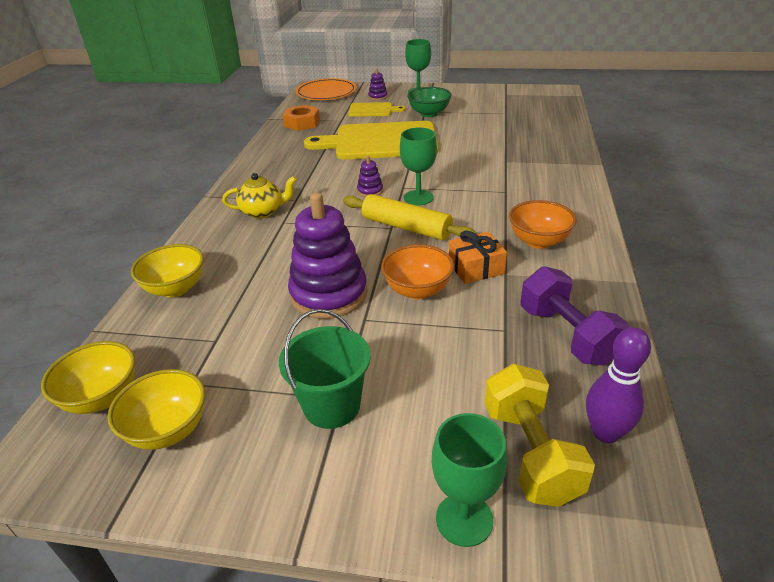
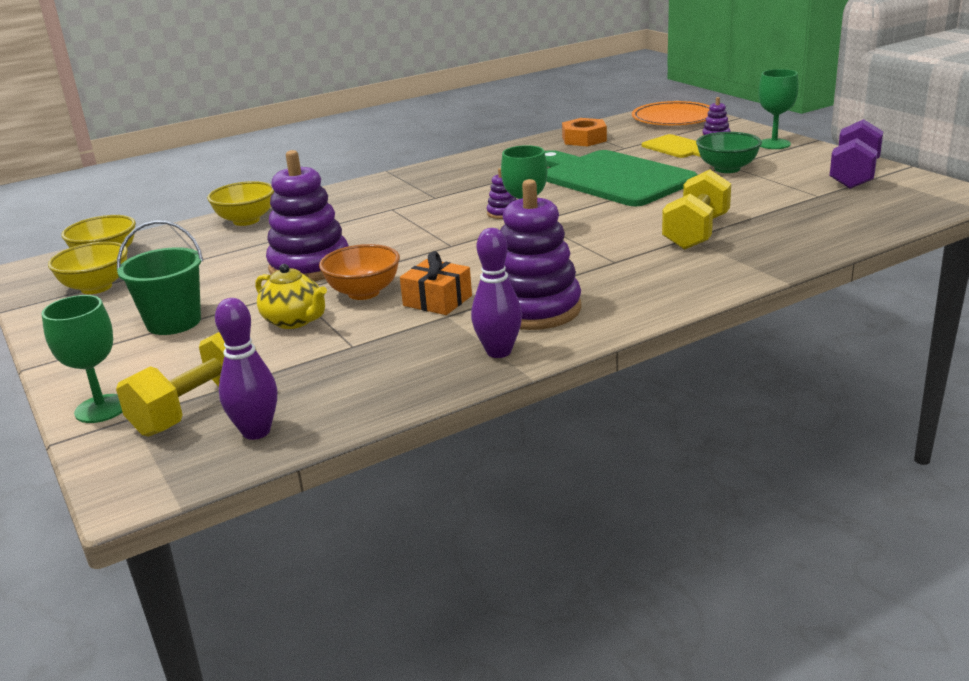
camera: 50 degrees right, 10 degrees down
yellow teapot [222,173,297,219] -> yellow teapot moved to [255,264,327,329]
yellow cutting board [304,121,438,159] -> green cutting board [544,150,698,206]
yellow rolling pin [343,194,477,240] -> none
orange bowl [509,200,576,249] -> purple stacking toy [500,179,581,330]
purple dumbbell [520,266,630,365] -> purple dumbbell moved to [830,119,883,189]
none -> purple bowling pin [471,228,522,358]
none -> yellow dumbbell [662,170,731,250]

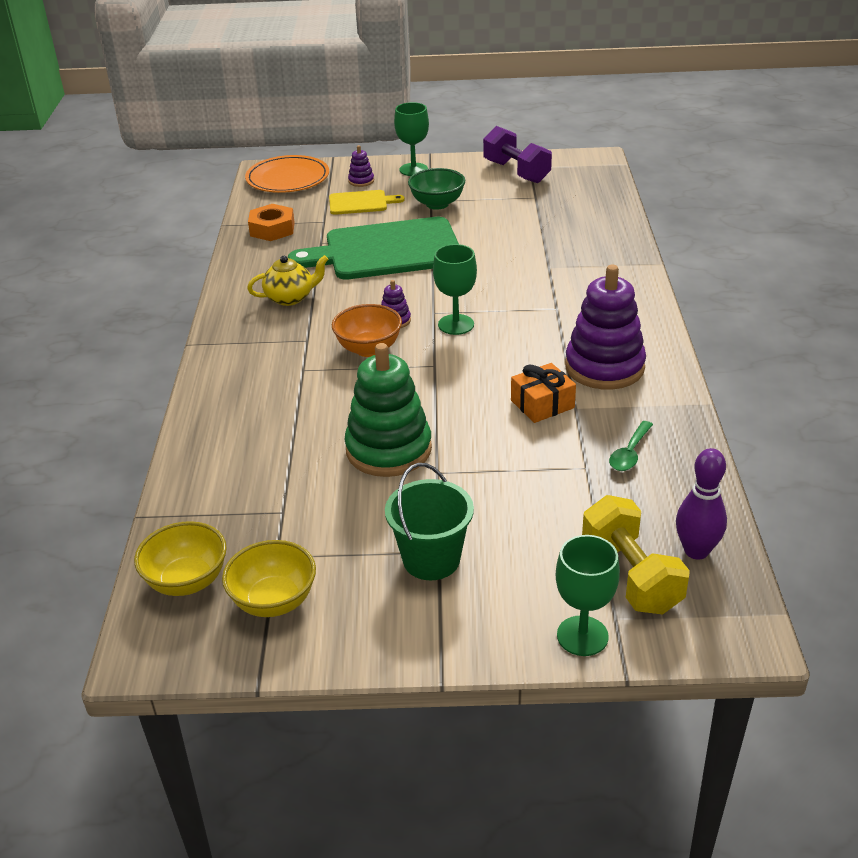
camera: 60 degrees left, 10 degrees up
yellow bowl [207,181,274,226] -> none
yellow teapot [255,264,327,329] -> yellow teapot moved to [247,255,329,306]
purple stacking toy [266,150,349,281] -> green stacking toy [345,343,432,477]
orange bowl [319,244,400,300] -> orange bowl moved to [332,304,402,357]
purple bowling pin [471,228,522,358] -> none
yellow dumbbell [662,170,731,250] -> none
none -> green spoon [609,421,653,471]

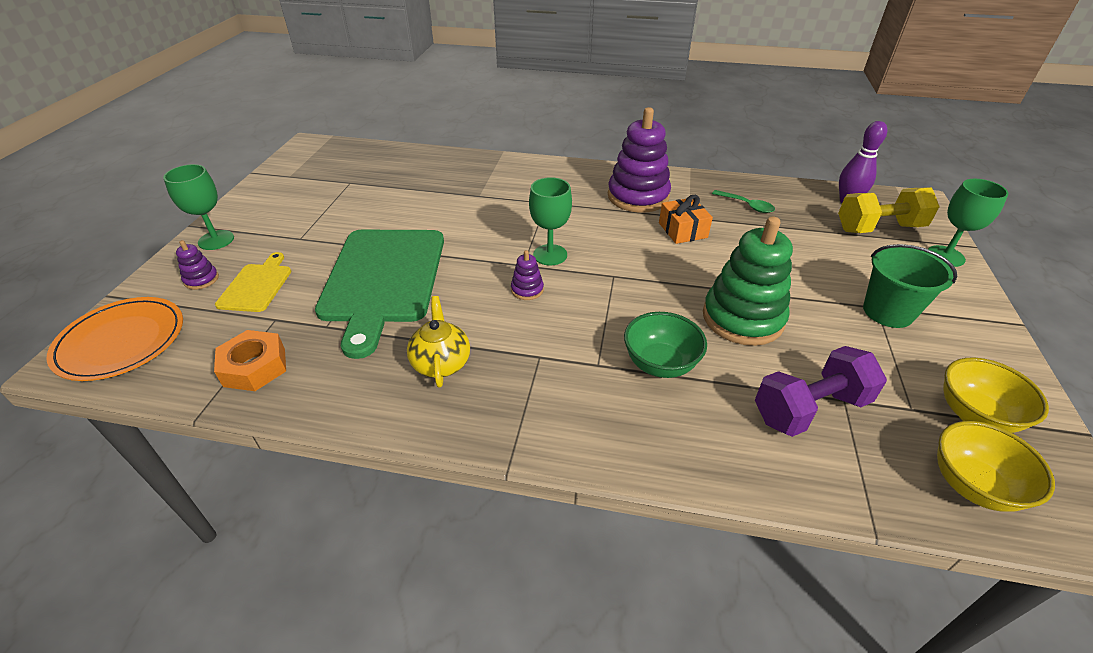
camera: 80 degrees left, 5 degrees up
orange bowl [332,304,402,357] -> none
green bowl [408,168,465,210] -> green bowl moved to [624,312,707,378]
purple dumbbell [483,126,552,183] -> purple dumbbell moved to [755,346,887,437]

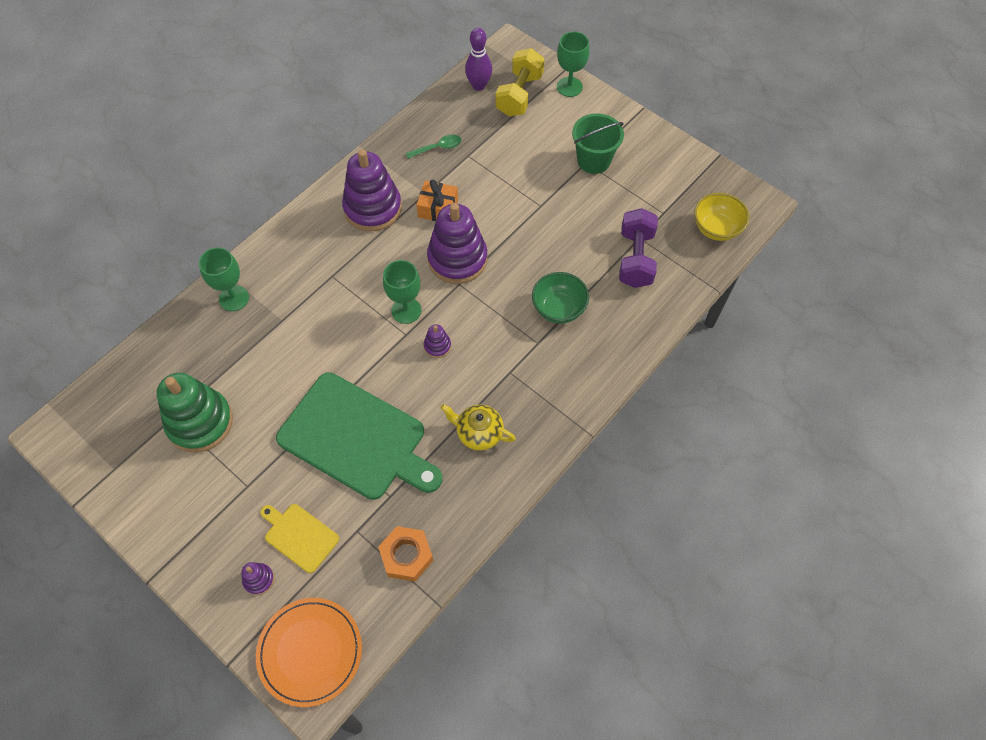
camera: 60 degrees left, 20 degrees up
green goblet [163,164,234,250] -> green goblet moved to [199,247,249,311]
green stacking toy [703,217,793,346] -> green stacking toy moved to [157,373,233,453]
yellow bowl [943,358,1049,433] -> none
none -> purple stacking toy [427,203,487,284]

